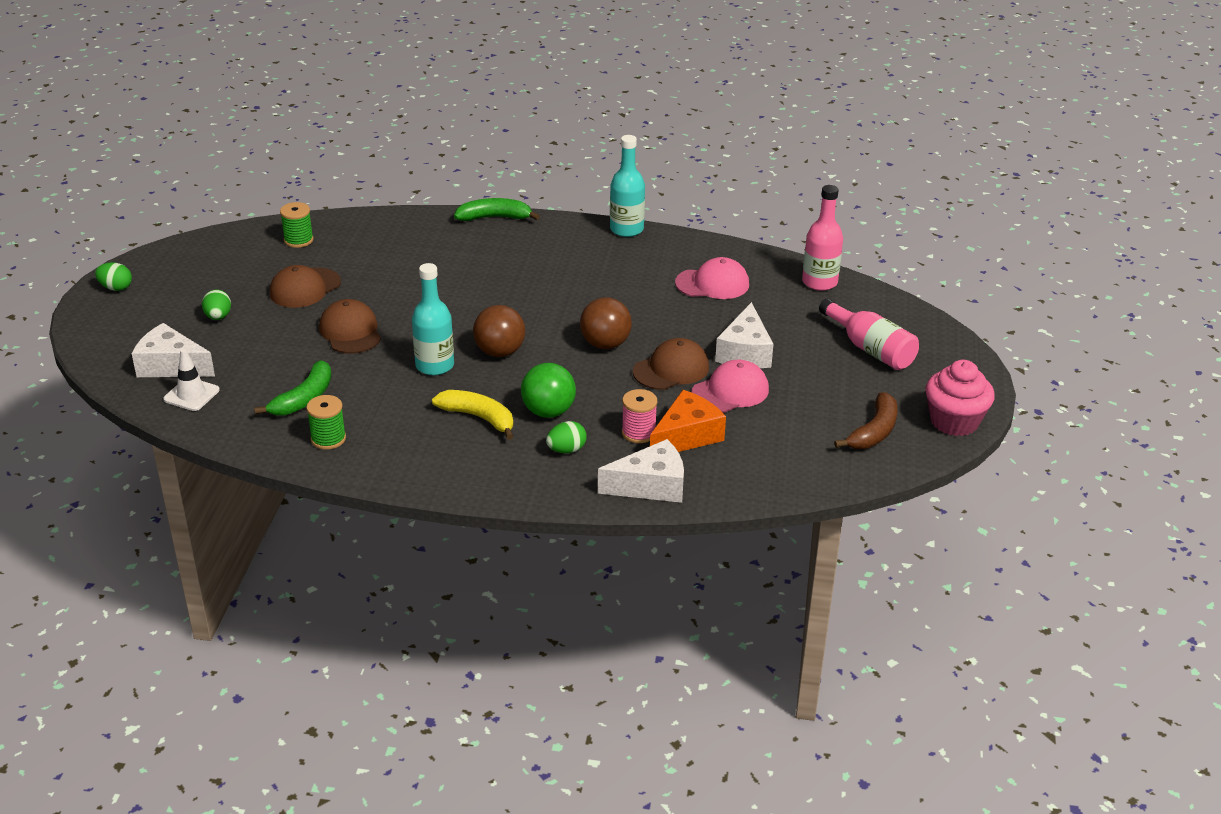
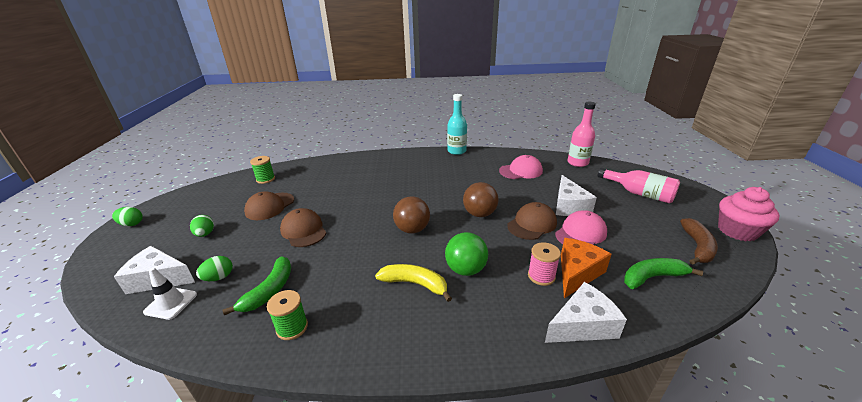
camera: 10 degrees left, 5 degrees down
turquoise bottle [412,263,454,375] -> none
green banana [454,198,540,221] -> green banana moved to [624,258,703,289]
green egg [546,421,587,453] -> green egg moved to [196,256,233,281]

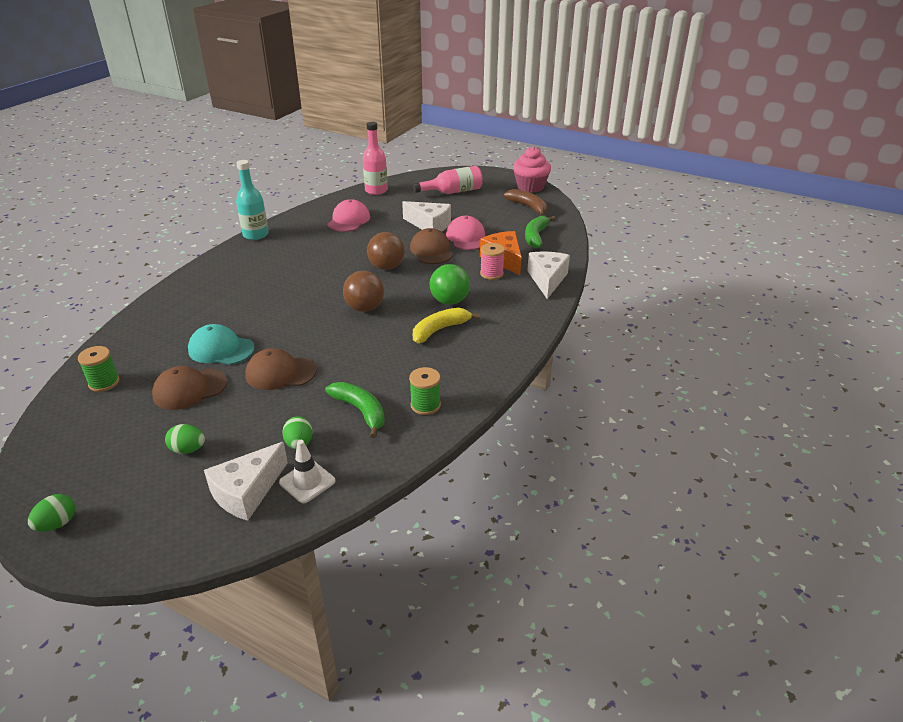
camera: 60 degrees left, 5 degrees up
brown cap [244,191,294,220] -> brown cap turned 90 degrees clockwise [152,366,227,410]
none -> turquoise cap [188,324,255,365]

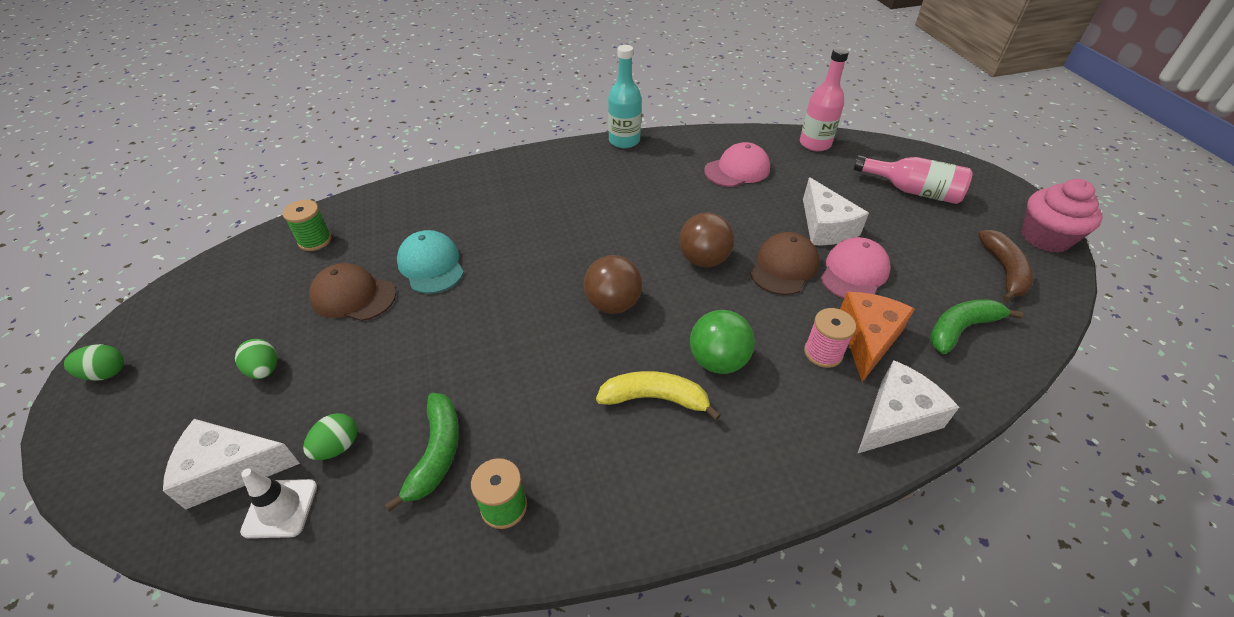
camera: 45 degrees right, 10 degrees up
brown cap [245,348,317,390] -> none

